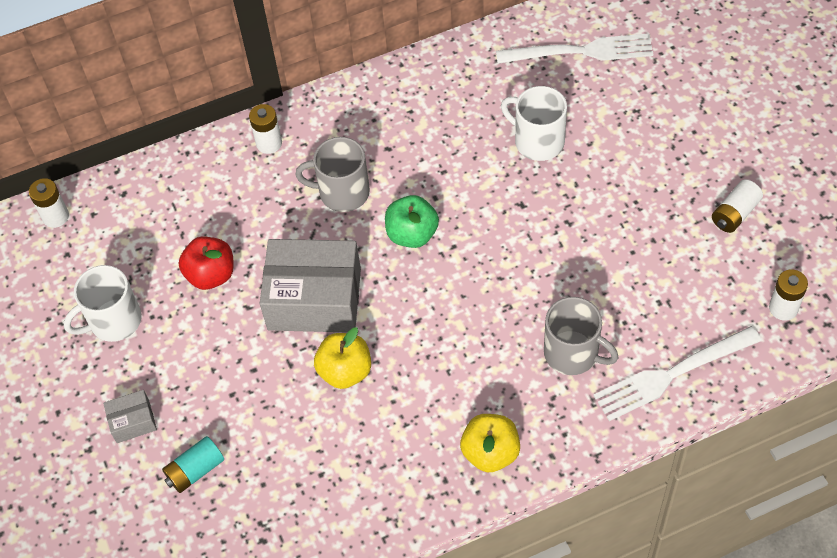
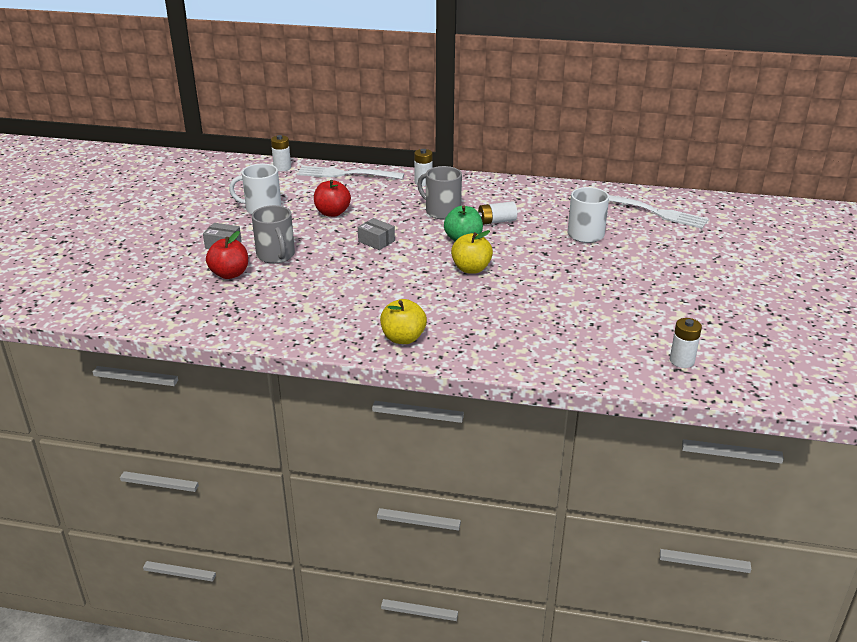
camera: 30 degrees right, 25 degrees down
turquoise battery [162,436,224,493] -> red apple [206,231,248,279]
grey box [260,239,361,332] -> grey box [358,218,395,250], size x0.45
yellow apple [314,327,371,389] -> yellow apple moved to [451,230,493,274]
grey mug [544,297,618,375] -> grey mug moved to [252,205,295,264]
white fork [593,326,762,421] -> white fork moved to [297,166,404,179]
white battery [712,180,763,233] -> white battery moved to [478,201,517,225]

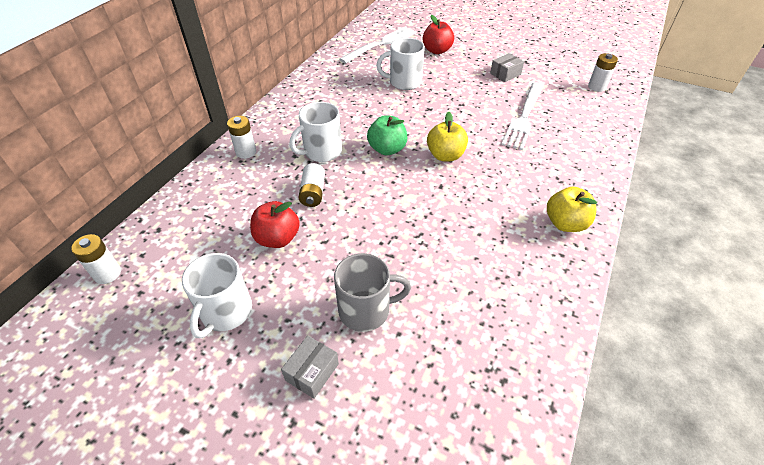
camera: 75 degrees left, 15 degrees up
red apple [206,231,248,279] -> red apple moved to [422,15,454,54]
white fork [297,166,404,179] -> white fork moved to [501,82,543,150]
grey box [358,218,395,250] -> grey box moved to [490,53,524,82]
grey mug [417,166,462,220] -> white mug [290,102,342,162]
white battery [478,201,517,225] -> white battery moved to [298,163,325,207]

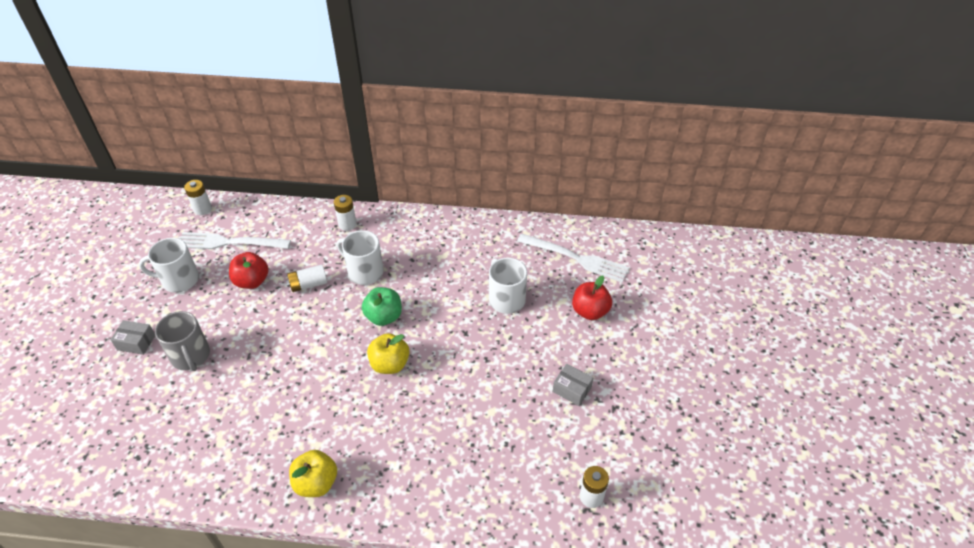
camera: 70 degrees right, 0 degrees up
white fork [501,82,543,150] -> white fork moved to [180,232,291,249]

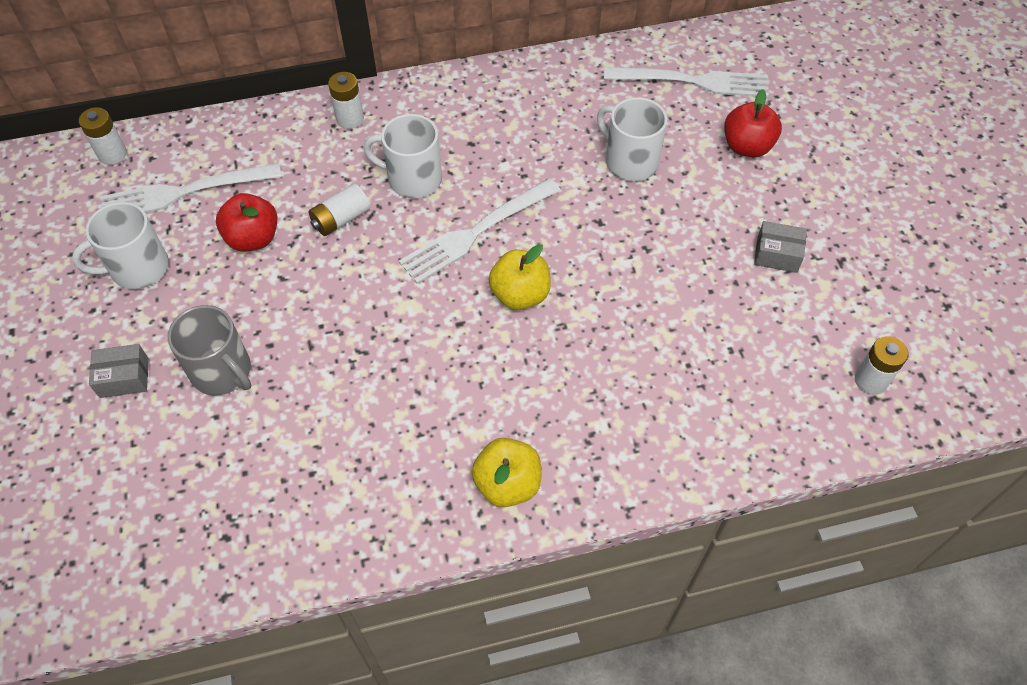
camera: 20 degrees left, 10 degrees up
green apple [362,287,402,326] -> white fork [399,178,560,284]

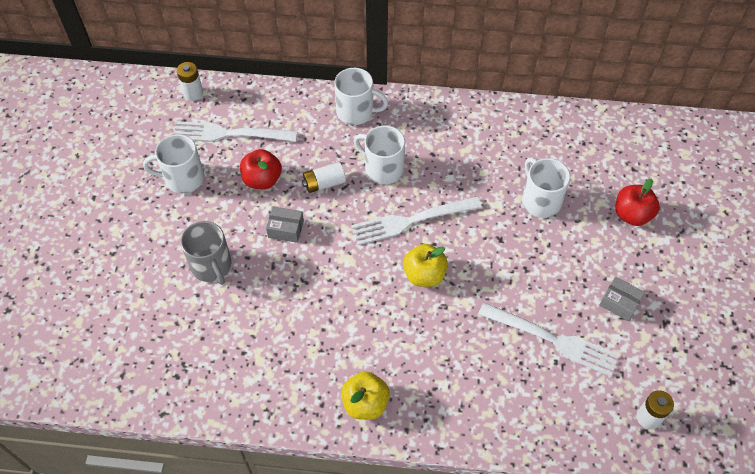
camera: 20 degrees right, 0 degrees up
grey box [89,344,148,398] -> grey box moved to [266,206,304,243]
white battery [328,72,364,129] -> white mug [334,68,388,125]
white fork [604,67,769,98] -> white fork moved to [478,303,619,377]

